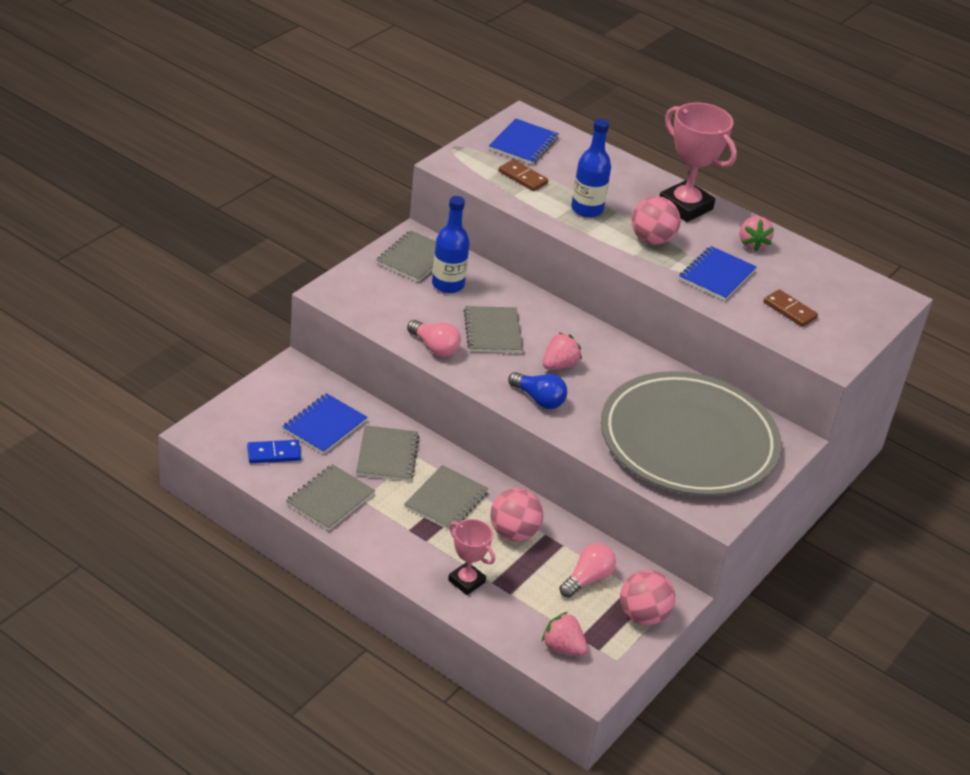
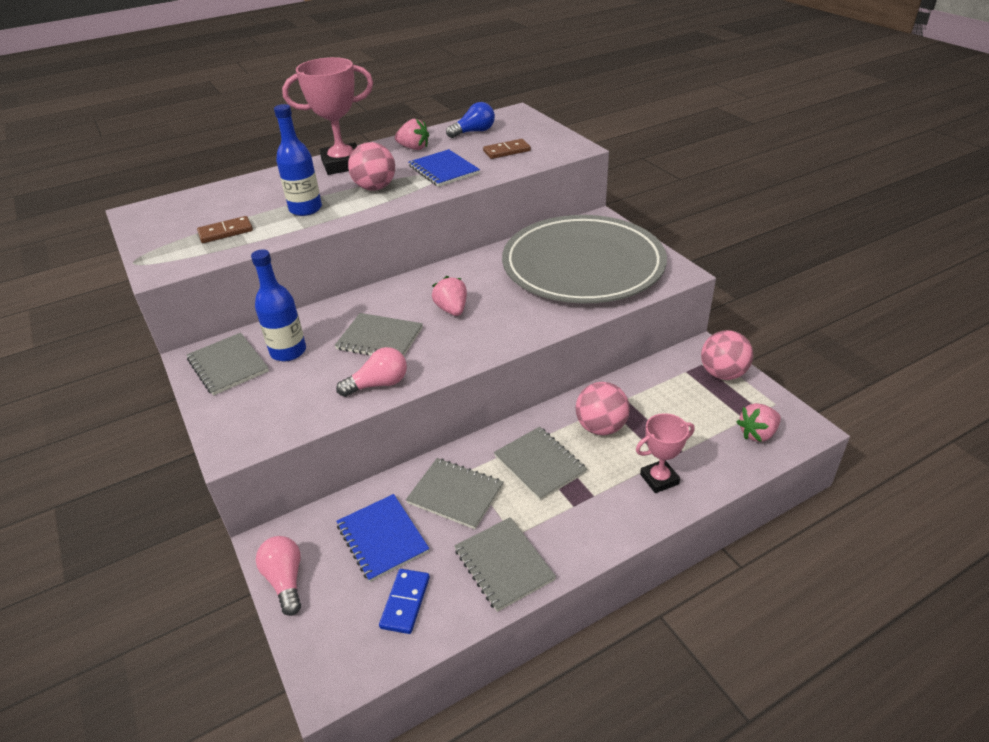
camera: 60 degrees left, 0 degrees up
blue notebook [489,118,559,165] -> none
blue light bulb [508,372,567,409] -> blue light bulb moved to [446,102,495,138]
pink light bulb [559,543,616,598] -> pink light bulb moved to [256,536,301,616]

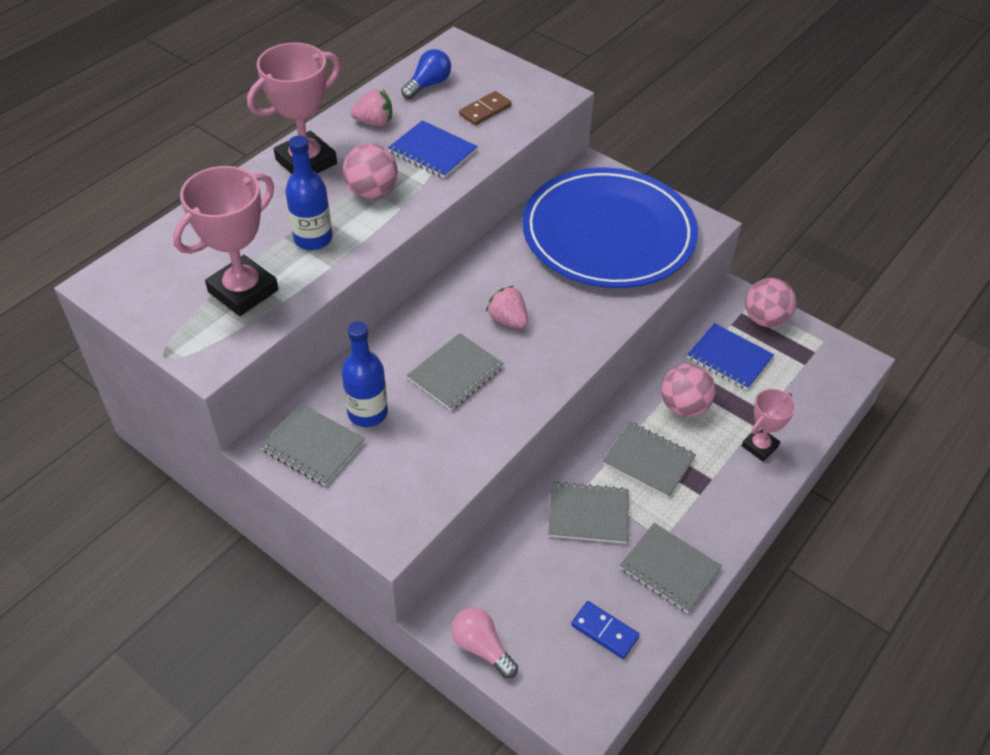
camera: 25 degrees left, 10 degrees up
brown domino [197,216,253,243] -> pink trophy [173,166,279,316]
grey notebook [334,313,423,356] -> grey notebook turned 45 degrees counterclockwise [407,333,504,411]
pink light bulb [336,347,407,397] -> none
blue notebook [336,494,429,582] -> blue notebook moved to [687,323,774,390]
blue domino [379,569,430,634] -> blue domino turned 45 degrees counterclockwise [571,601,640,659]
grey plate [502,215,667,303] -> blue plate [522,168,698,288]
pink strawberry [737,403,781,442] -> none

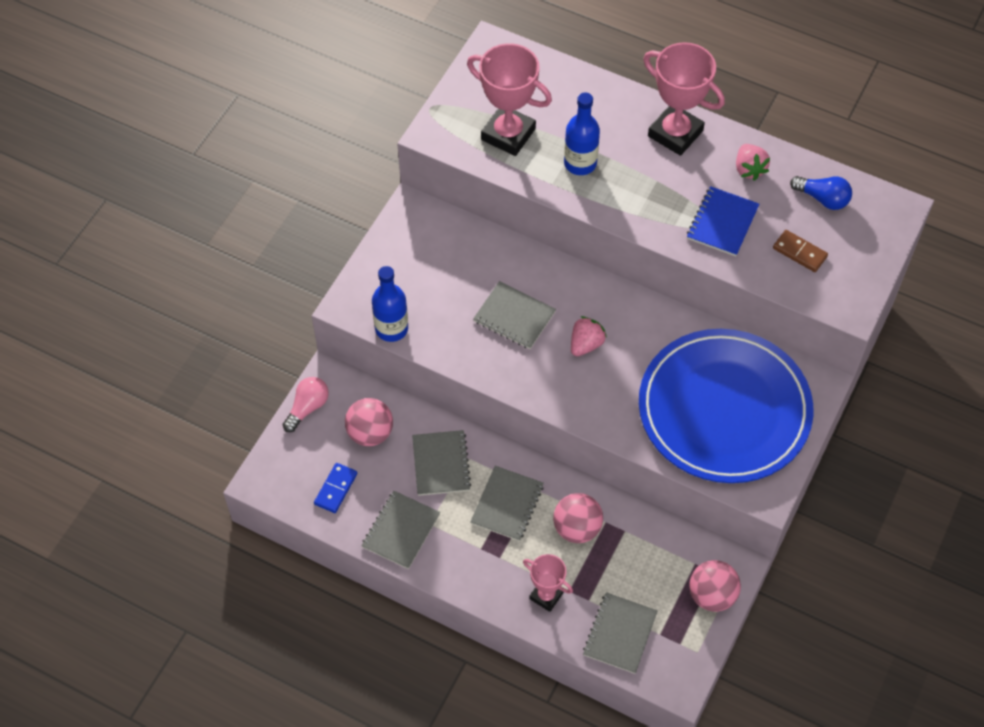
camera: 80 degrees right, 10 degrees up
grey notebook [260,404,365,486] -> grey notebook moved to [583,592,658,674]
blue bottle [342,321,388,427] -> blue bottle moved to [372,266,408,342]
pink ball [343,143,398,199] -> pink ball moved to [345,398,393,446]
blue notebook [687,323,774,390] -> none

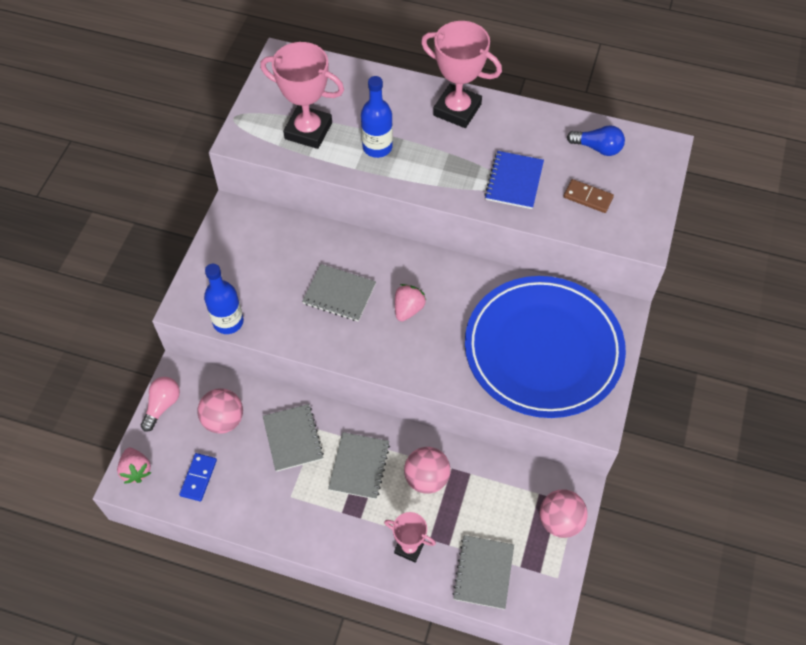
camera: 10 degrees left, 0 degrees up
grey notebook [361,491,440,569] -> none
pink strawberry [736,144,770,181] -> pink strawberry moved to [117,448,151,484]

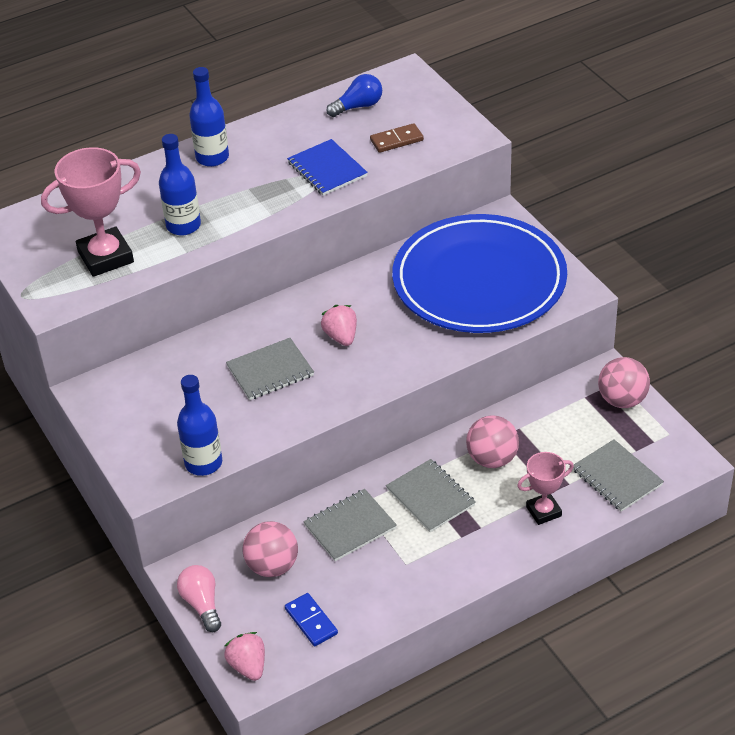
camera: 45 degrees left, 15 degrees down
pink strawberry [117,448,151,484] -> pink strawberry turned 135 degrees counterclockwise [224,632,265,681]
grey notebook [263,404,324,472] -> grey notebook turned 60 degrees counterclockwise [303,489,397,561]
pink trophy [421,21,502,128] -> blue bottle [189,67,229,167]

